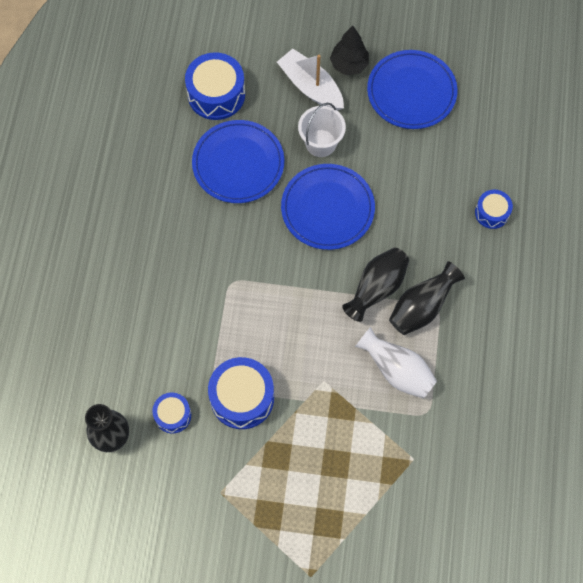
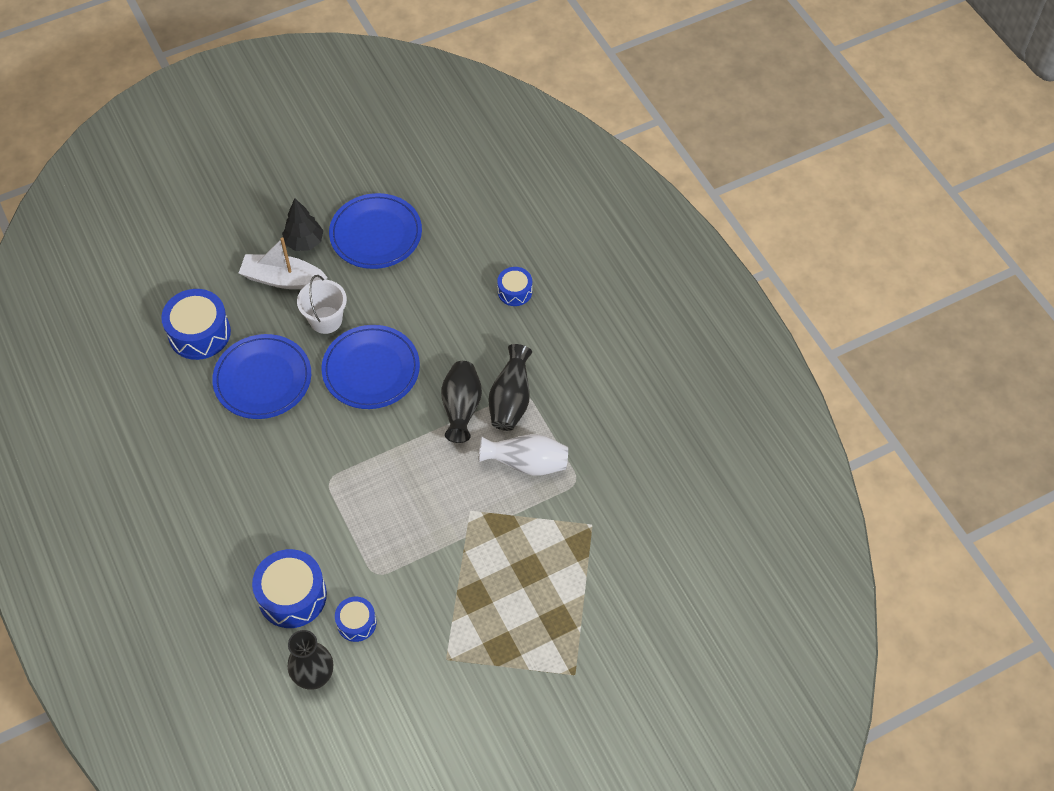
camera: 35 degrees left, 10 degrees down
blue drum [208,357,274,429] -> blue drum moved to [252,549,327,628]

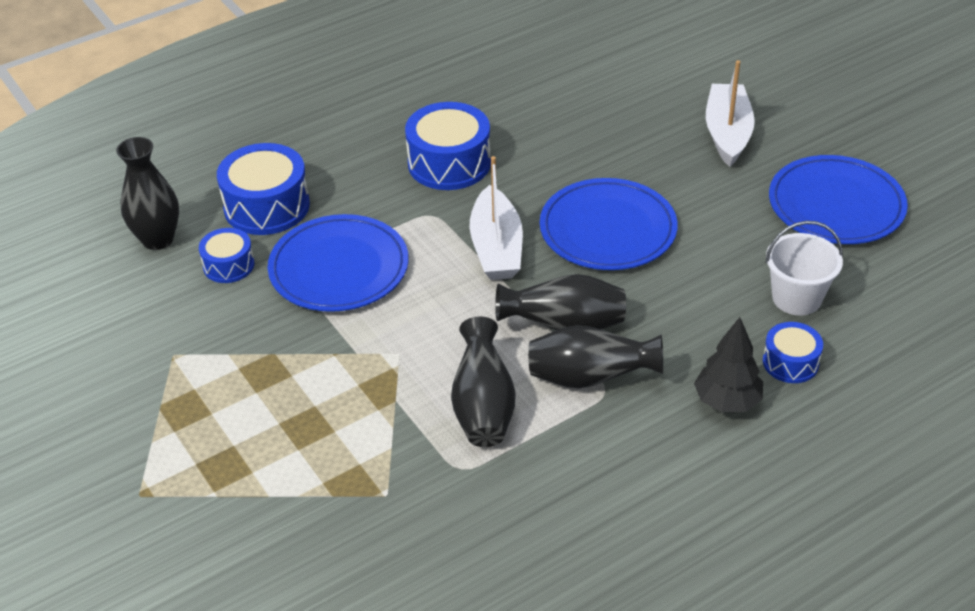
camera: 85 degrees right, 15 degrees down
blue drum [161,289,231,360] -> blue drum moved to [405,102,491,190]
blue plate [212,334,311,419] -> blue plate moved to [268,214,409,312]
black tree [282,198,323,251] -> black tree moved to [694,317,763,412]
white bucket [297,275,347,334] -> white bucket moved to [765,221,843,315]
white vase [479,434,568,476] -> black vase [451,316,516,447]
none -> white boat [469,156,523,280]

